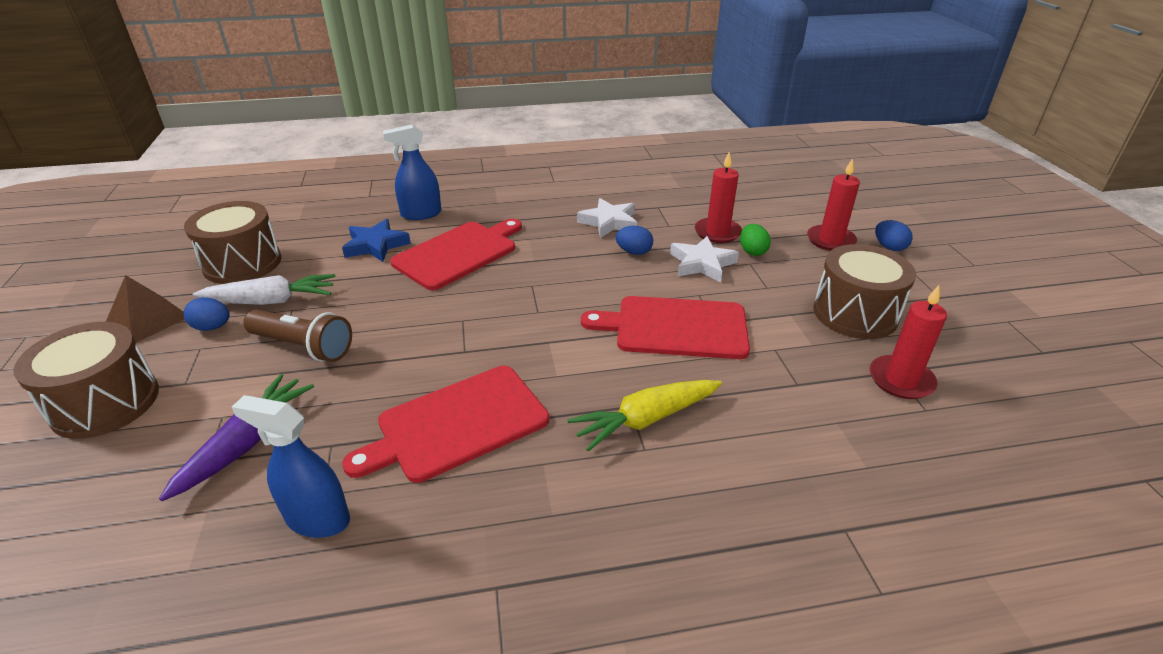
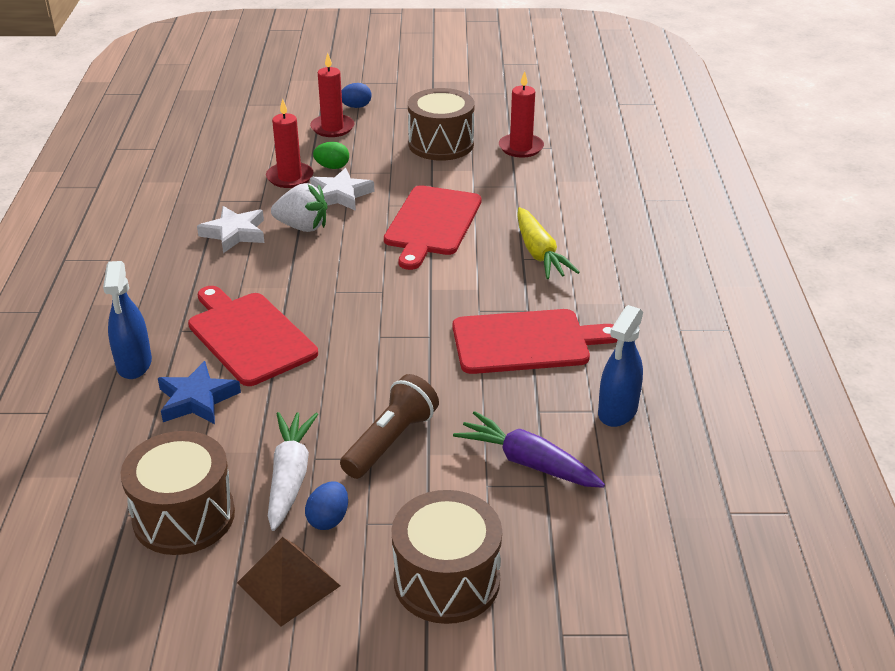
camera: 80 degrees left, 0 degrees up
red cutting board [342,366,549,483] -> red cutting board turned 75 degrees counterclockwise [453,309,618,374]
blue egg [616,226,653,255] -> white strawberry [271,183,327,232]

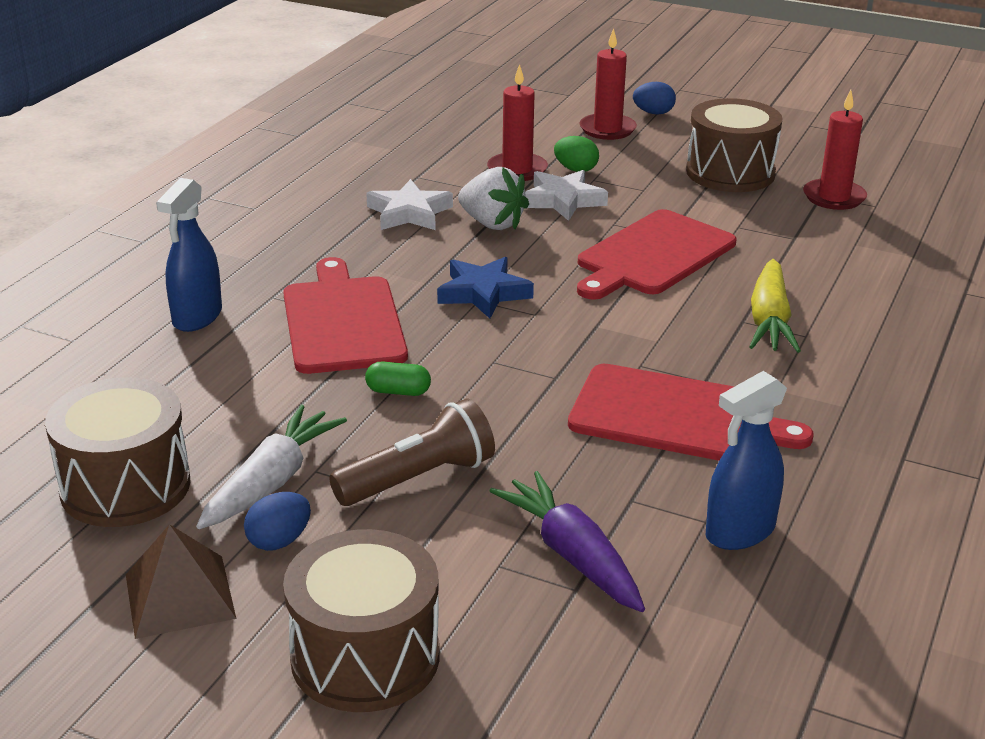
camera: 25 degrees right, 5 degrees down
blue star [158,361,241,424] -> blue star moved to [437,257,534,318]
none -> green capsule [365,361,431,396]

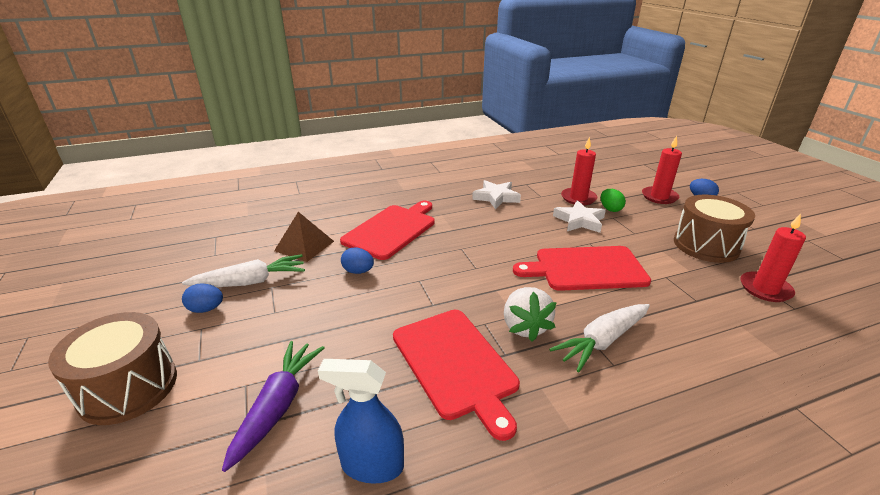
camera: 45 degrees right, 0 degrees up
brown drum [45,377,191,527] -> none
brown pyramid [126,524,236,639] -> brown pyramid moved to [274,212,334,262]
blue spray bottle [156,178,222,332] -> none
brown flashlight [329,398,495,506] -> none
green capsule [365,361,431,396] -> blue egg [341,247,374,274]
blue star [437,257,534,318] -> none
white strawberry [458,167,529,230] -> white strawberry moved to [504,287,557,342]
yellow carrot [749,259,801,353] -> white carrot [549,304,650,372]

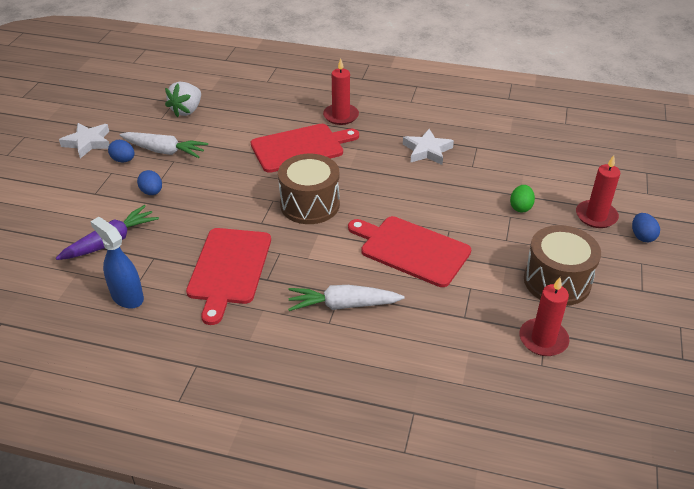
camera: 35 degrees right, 10 degrees up
brown drum [48,312,177,425] -> brown drum moved to [278,154,340,224]
brown pyramid [274,212,334,262] -> none
blue egg [341,247,374,274] -> blue egg moved to [137,170,162,195]
white strawberry [504,287,557,342] -> white strawberry moved to [165,82,201,117]
white star [553,200,606,233] -> white star moved to [59,123,110,158]
red candle [561,137,597,205] -> red candle moved to [323,58,359,125]

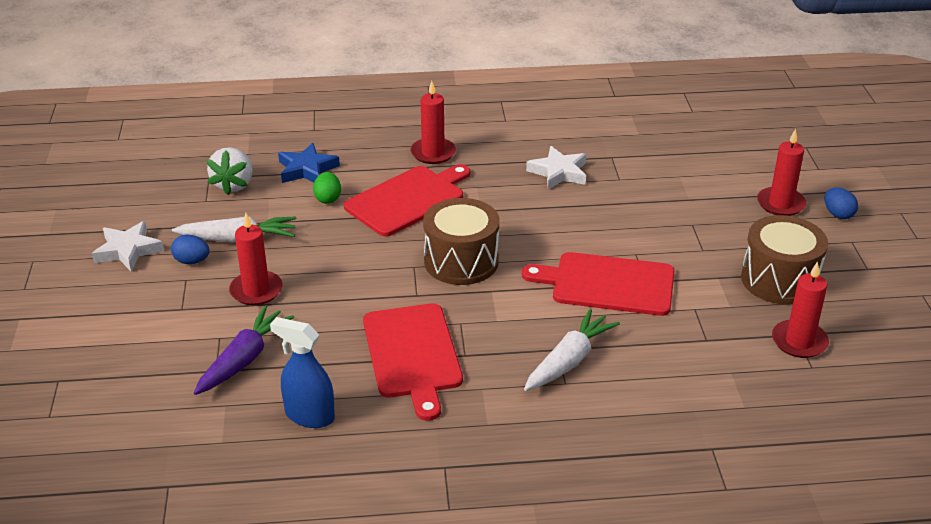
camera: 20 degrees left, 5 degrees down
blue egg [137,170,162,195] -> red candle [229,213,283,306]
white carrot [288,285,405,311] -> white carrot turned 150 degrees clockwise [524,309,620,391]
green egg [510,185,535,213] -> green egg moved to [313,172,341,204]
none -> blue star [278,143,340,183]

